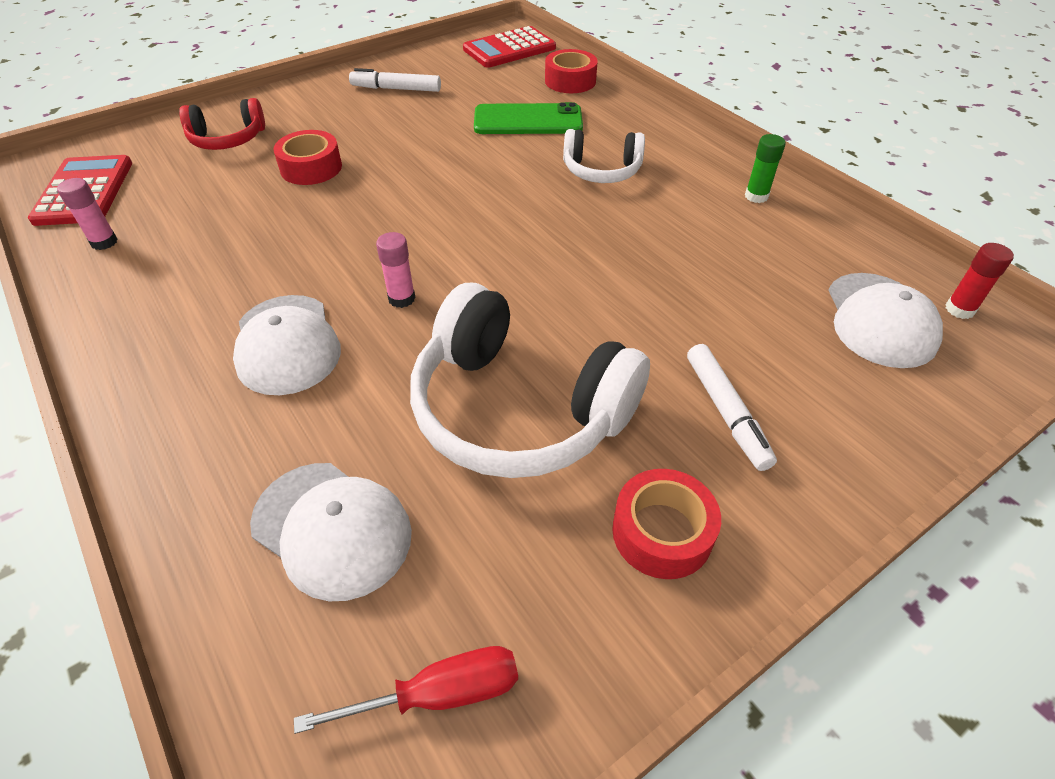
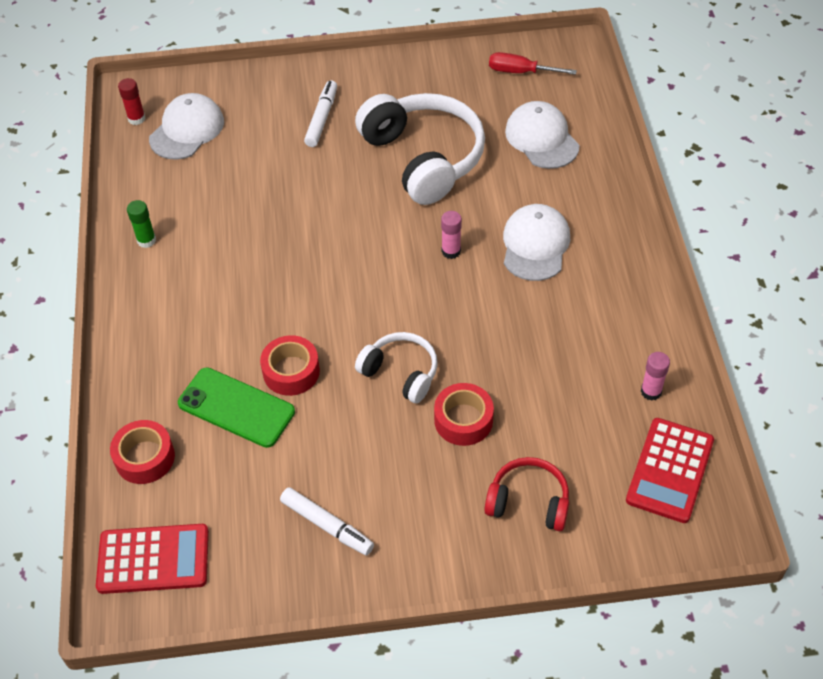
camera: 150 degrees left, 5 degrees up
white headphones [563,129,645,183] -> white headphones moved to [355,332,438,403]
red tape [612,469,721,579] -> red tape moved to [260,335,320,396]

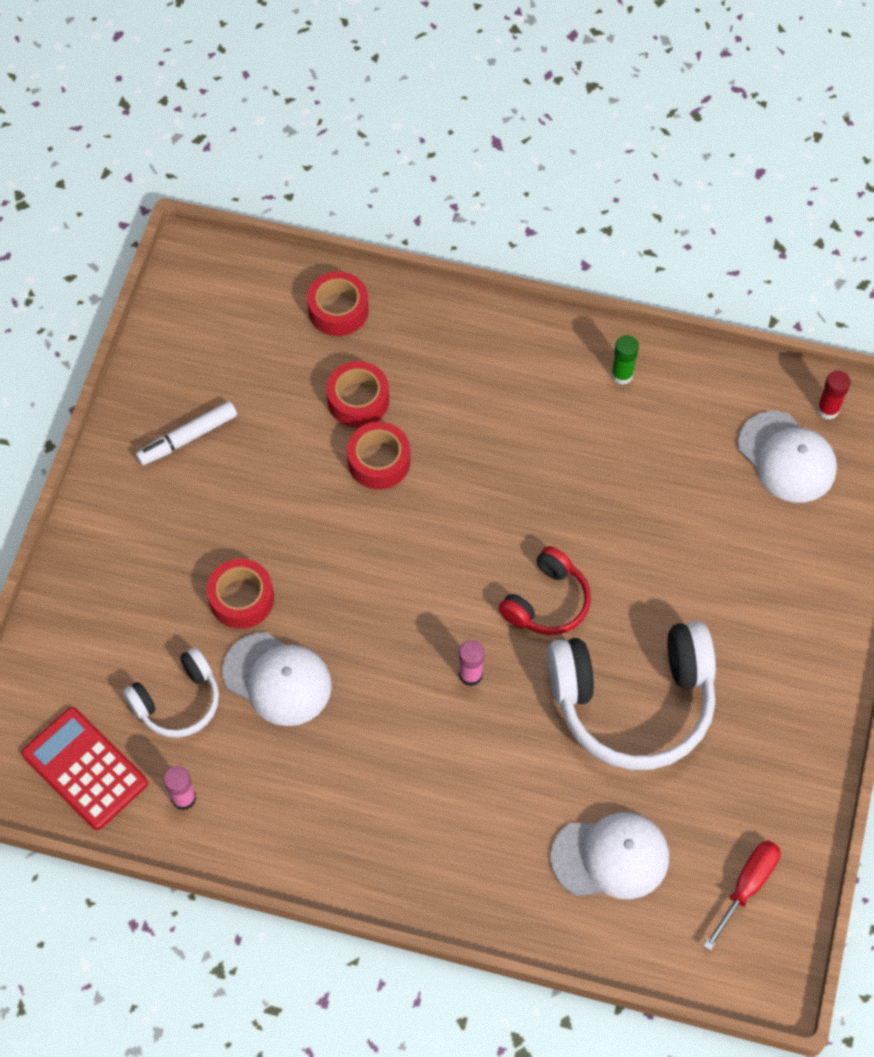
camera: 110 degrees right, 10 degrees up
red calculator [96,524,209,594] -> none
green phone [178,367,295,448] -> red tape [326,361,389,428]
white marker [304,80,337,147] -> none
white headphones [355,332,438,403] -> white headphones moved to [123,647,219,738]
red headphones [484,457,569,531] -> red headphones moved to [498,546,591,635]
white cap [503,204,570,281] -> white cap moved to [222,632,332,726]

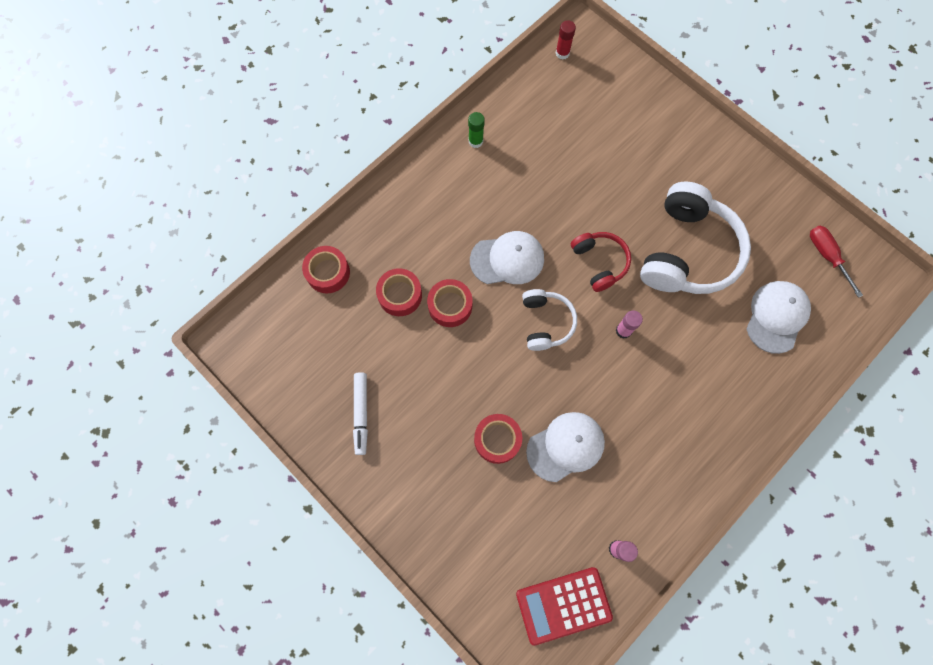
camera: 60 degrees left, 10 degrees up
white headphones [123,647,219,738] -> white headphones moved to [522,289,577,351]
white cap [738,411,837,503] -> white cap moved to [470,231,544,284]

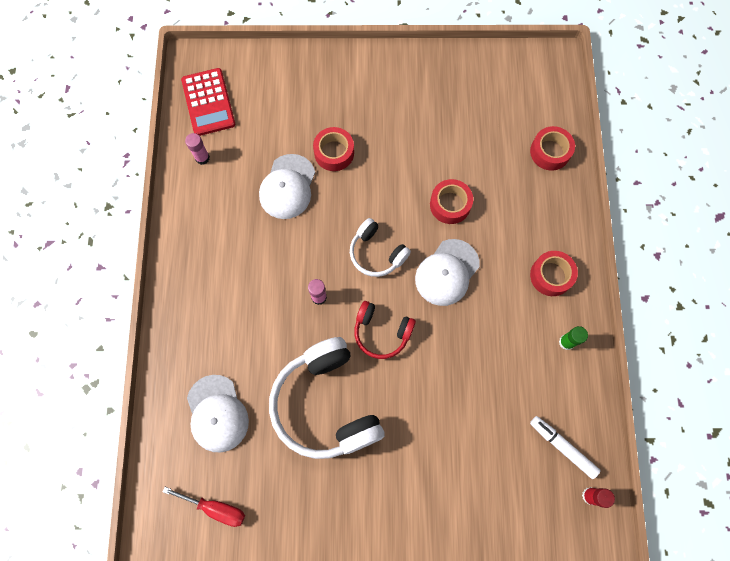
camera: 135 degrees right, 0 degrees up
white marker [353,372,368,455] -> white marker moved to [530,416,600,479]
red tape [376,268,422,316] -> red tape moved to [530,251,578,296]
red calculator [516,567,613,646] -> red calculator turned 135 degrees clockwise [181,68,235,136]

